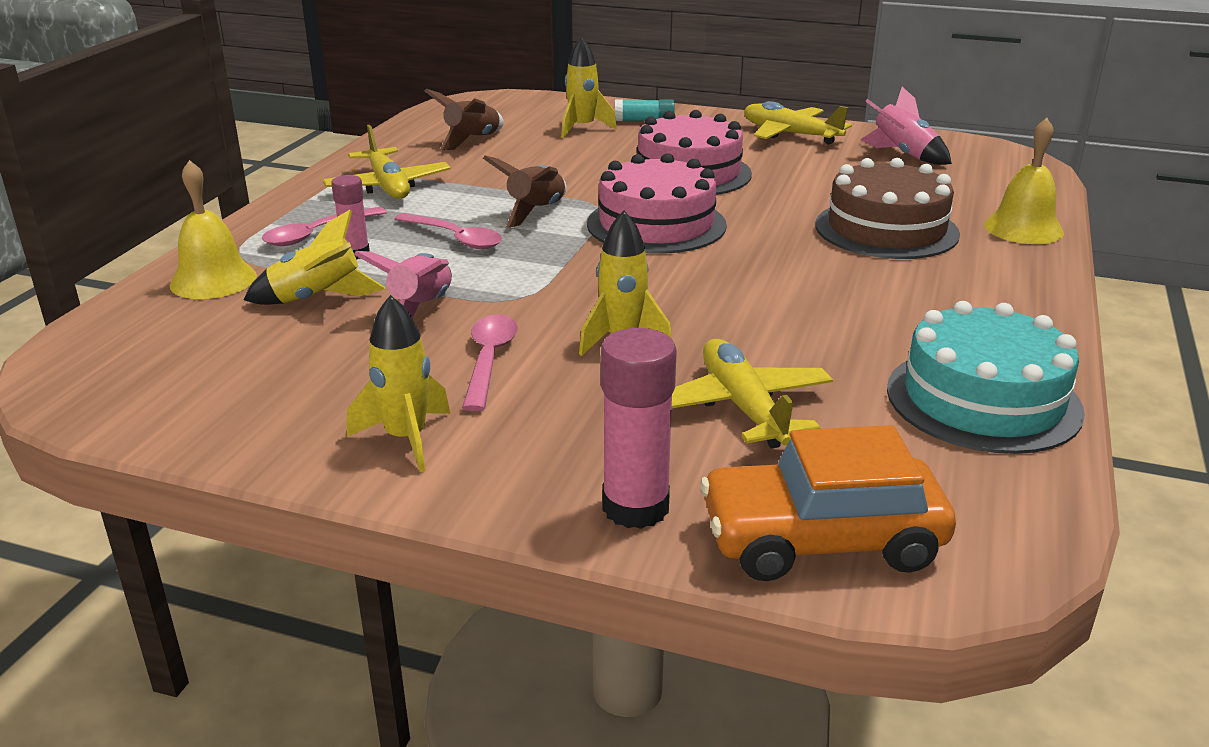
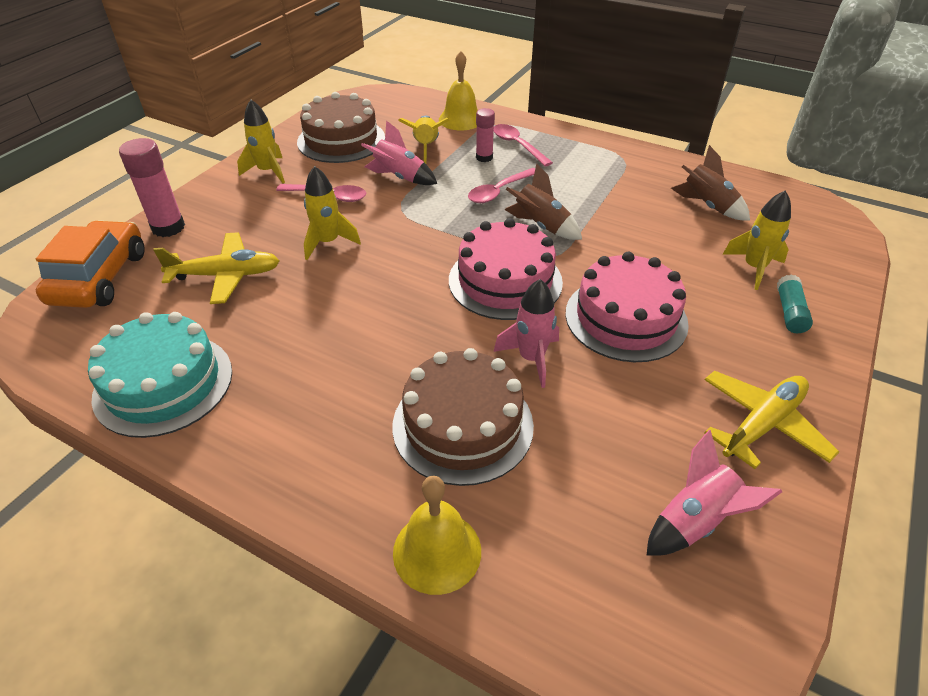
camera: 100 degrees right, 15 degrees up
yellow plane [323,125,451,199] -> none
none -> brown cake [297,92,385,163]
none -> pink rocket [494,279,559,388]

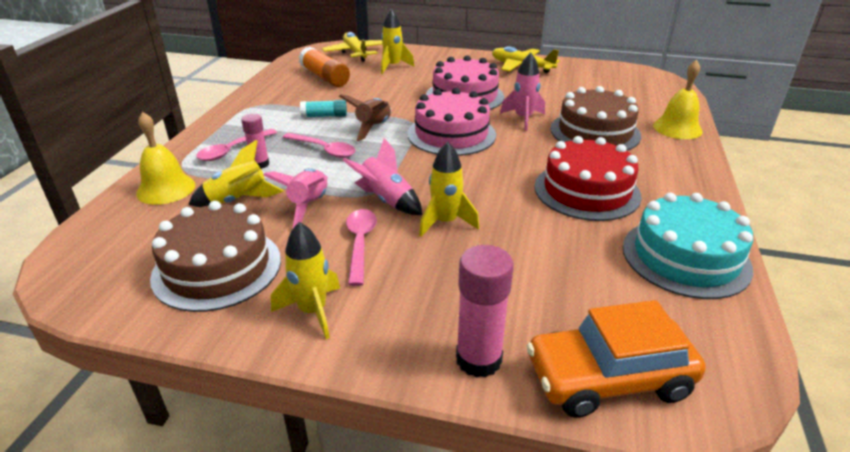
camera: 105 degrees left, 10 degrees down
yellow plane [153,232,279,304] -> yellow plane moved to [322,32,382,62]
pink rocket [646,430,782,556] -> pink rocket moved to [343,138,422,215]
brown rocket [671,145,750,221] -> orange glue stick [299,47,350,87]
turquoise glue stick [777,275,813,333] -> turquoise glue stick moved to [300,100,347,118]
none -> red cake [534,136,642,221]

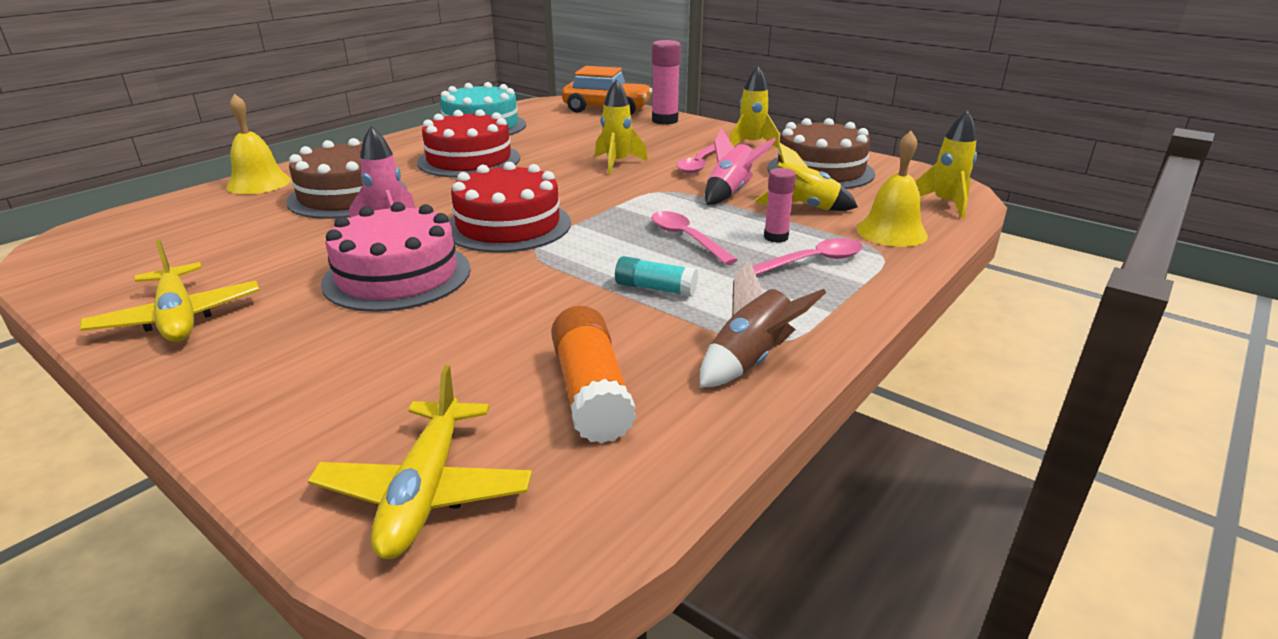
camera: 155 degrees left, 5 degrees down
brown rocket [339,94,391,141] -> brown rocket moved to [700,259,826,388]
pink rocket [343,138,422,215] -> none
yellow rocket [381,9,415,74] -> yellow rocket moved to [915,110,977,219]
pink cake [407,88,496,156] -> red cake [449,162,571,253]

